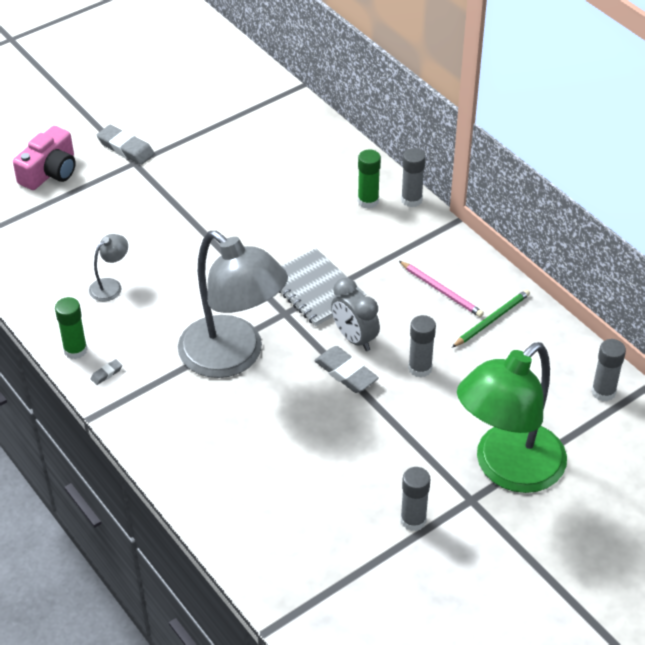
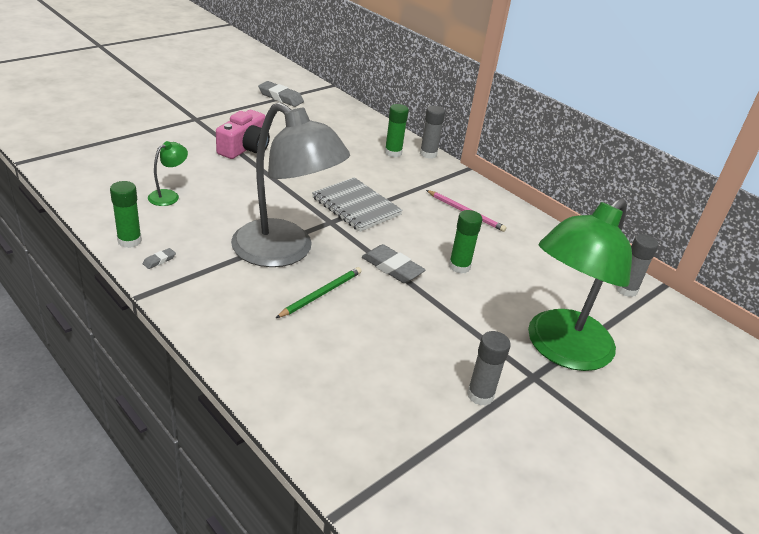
camera: 10 degrees left, 10 degrees down
pink camera [13,126,76,190] -> pink camera moved to [216,110,270,159]
grey lamp [89,234,128,301] -> green lamp [148,141,188,206]
grey eraser [97,125,155,165] -> grey eraser moved to [258,81,304,107]
grey clock [331,278,380,351] -> none
grey glue stick [408,315,436,378] -> green glue stick [449,210,482,274]
green pencil [452,289,530,347] -> green pencil moved to [276,267,361,318]

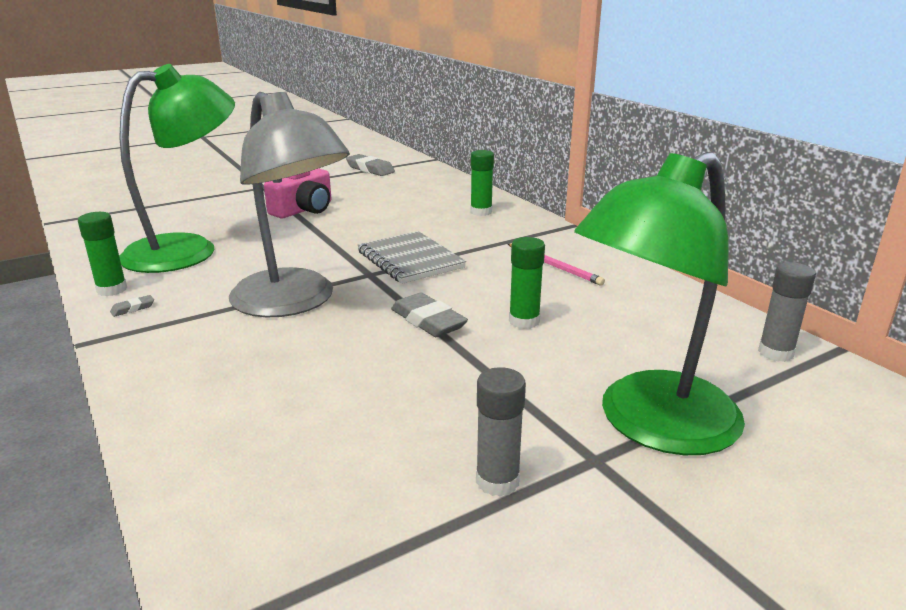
camera: 15 degrees right, 10 degrees down
green lamp [148,141,188,206] -> green lamp [119,64,235,273], size x2.50
green pencil [276,267,361,318] -> none
grey glue stick [420,106,445,159] -> none

